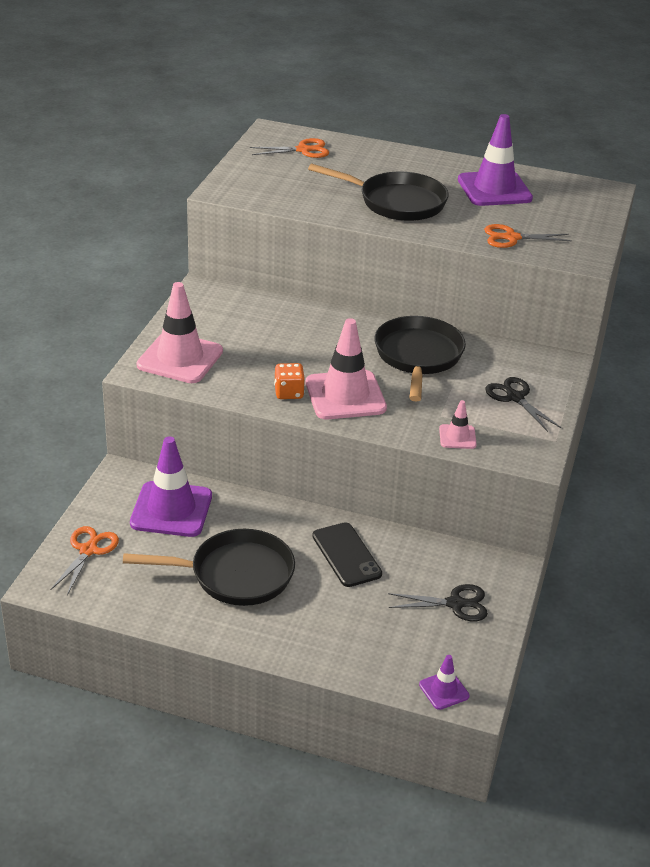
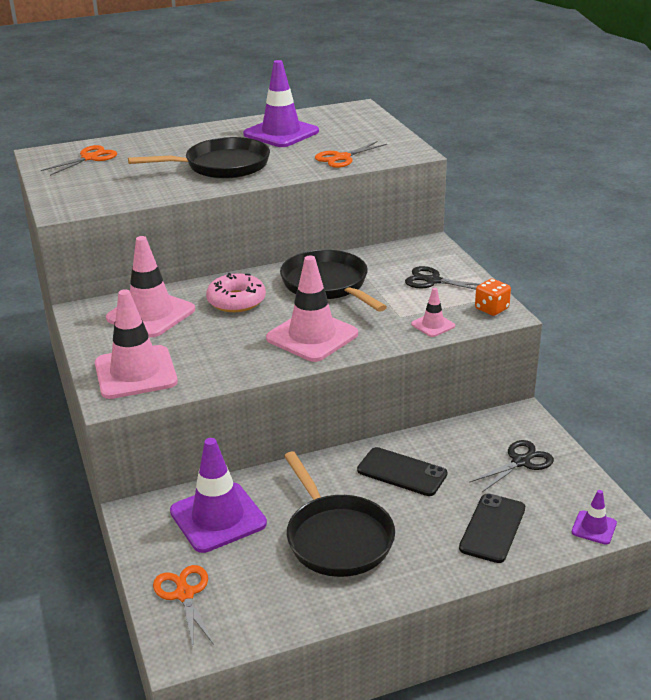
camera: 35 degrees left, 5 degrees down
black pan [123,529,295,606] -> black pan turned 105 degrees clockwise [284,451,395,577]
orange dice [274,363,305,399] -> orange dice moved to [475,279,511,316]
none -> pink traffic cone [106,236,195,337]
none -> pink donut [206,273,266,312]
none -> black phone [459,493,525,563]

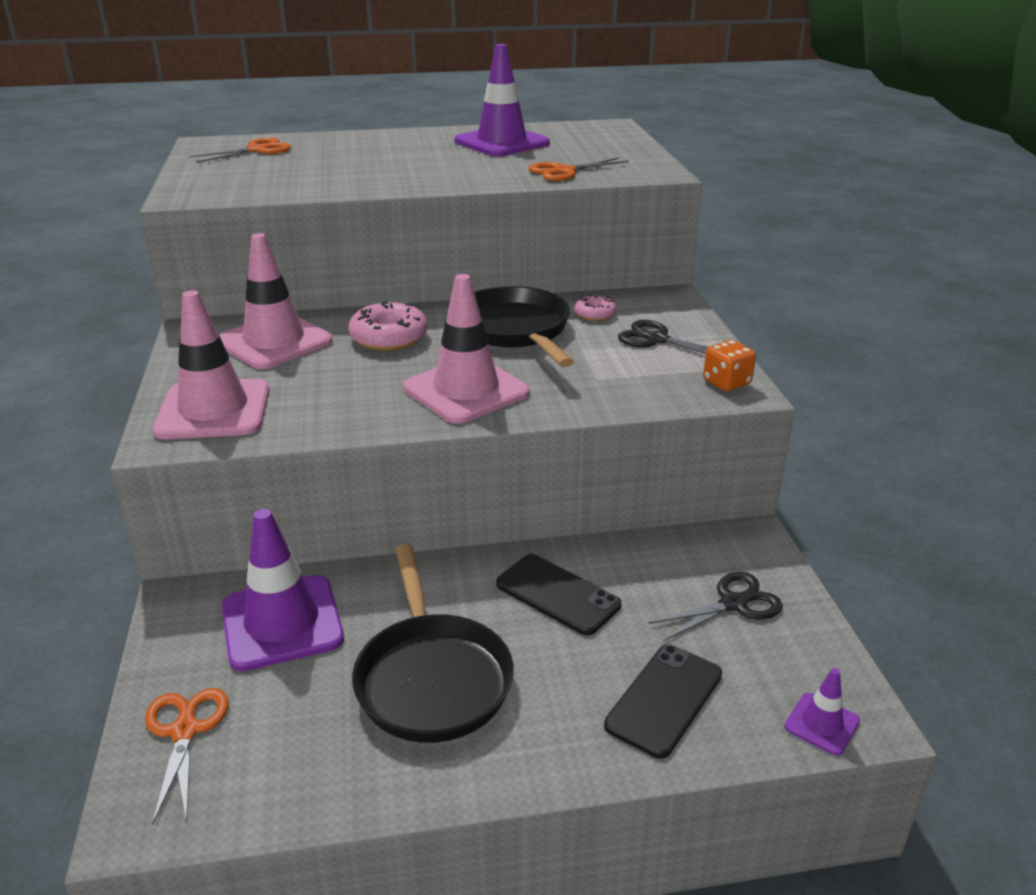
camera: 10 degrees right, 0 degrees up
black pan [128,137,270,179] -> none
pink traffic cone [411,288,455,337] -> none
none -> pink donut [574,295,616,321]

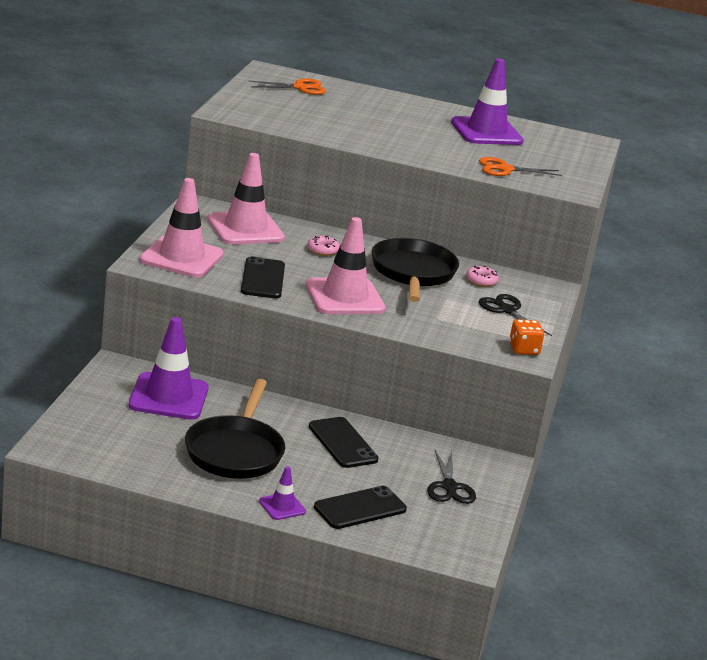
camera: 20 degrees right, 5 degrees down
orange scissors [145,688,229,825] -> none
pink donut [349,300,428,351] -> pink donut [307,236,340,256], size x0.56
black scissors [649,572,783,641] -> black scissors turned 90 degrees clockwise [427,450,476,504]
purple traffic cone [785,668,860,755] -> purple traffic cone moved to [259,466,306,520]
none -> black phone [241,256,285,299]

